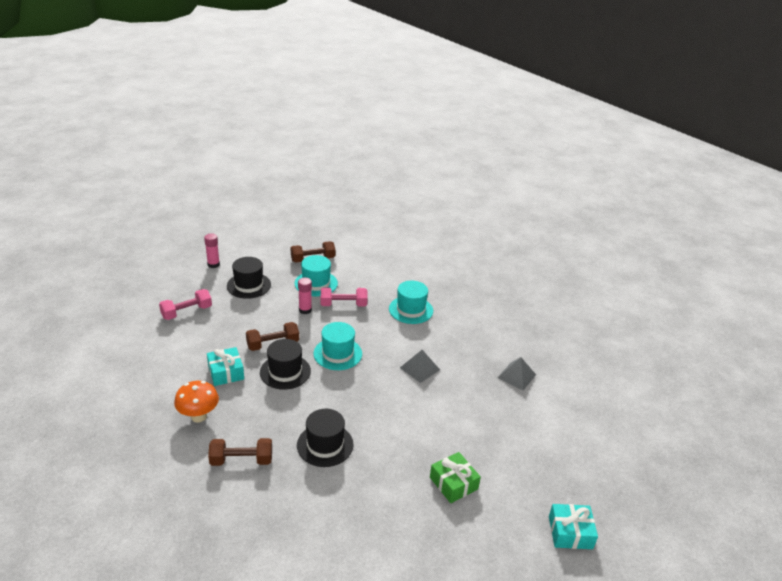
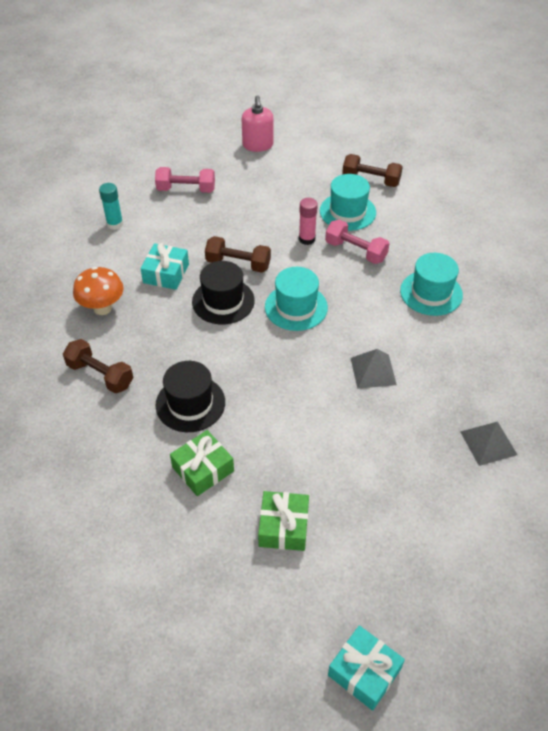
camera: 40 degrees right, 15 degrees up
pink glue stick [204,233,220,268] -> pink soap dispenser [242,95,274,152]
black hat [227,257,271,299] -> none
none -> turquoise glue stick [99,183,123,230]
none -> green gift [170,430,234,496]

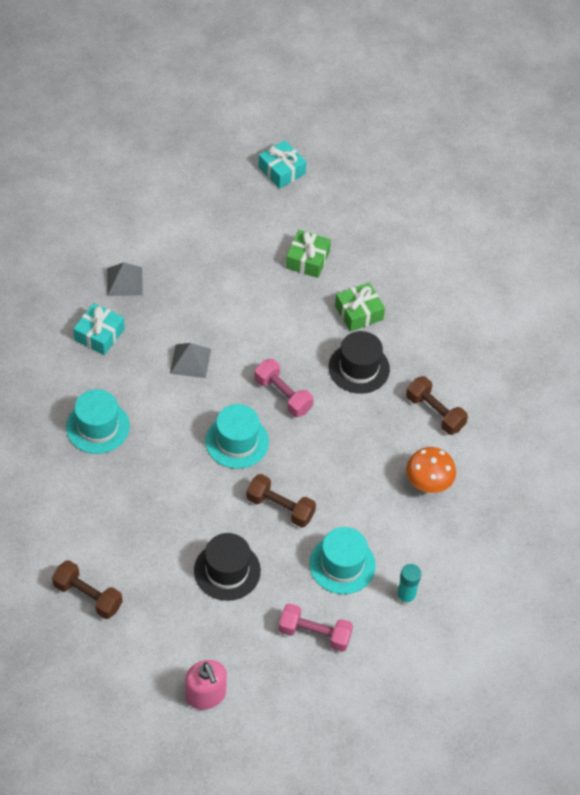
camera: 170 degrees left, 5 degrees up
turquoise gift [140,243,189,290] -> turquoise gift moved to [73,303,125,355]
black hat [192,261,255,324] -> black hat moved to [194,533,261,601]
pink soap dispenser [242,95,274,152] -> pink soap dispenser turned 150 degrees clockwise [185,660,227,710]
pink glue stick [299,198,318,245] -> none
turquoise hat [320,174,376,231] -> turquoise hat moved to [309,527,376,594]
pink dumbbell [325,220,390,264] -> pink dumbbell moved to [254,359,314,417]

